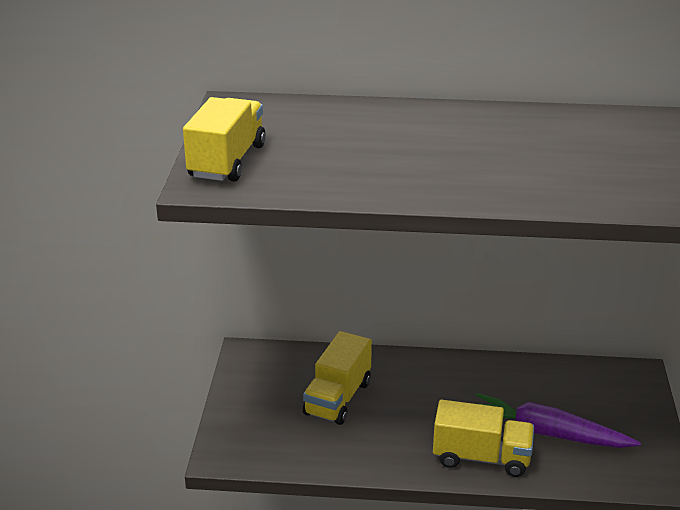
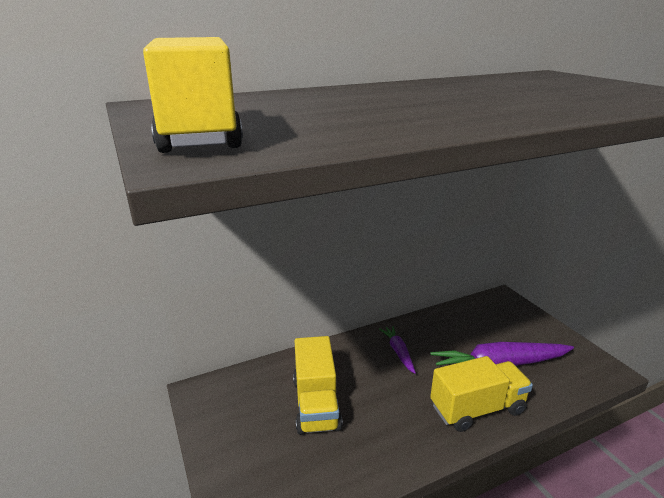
camera: 30 degrees left, 5 degrees down
none -> purple carrot [379,326,416,374]

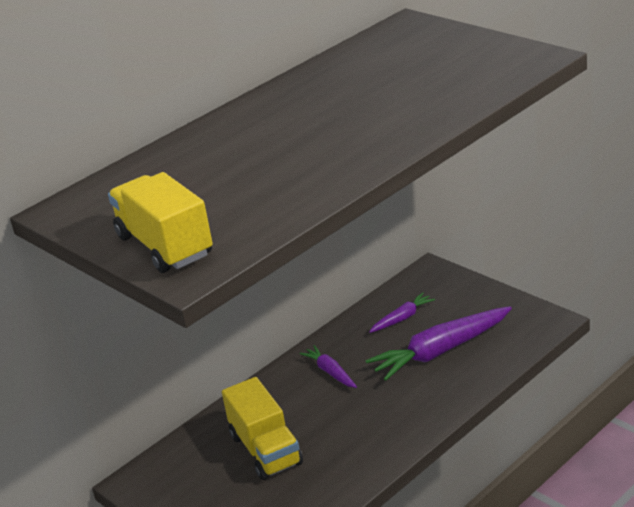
camera: 15 degrees left, 5 degrees up
yellow truck [430,356,533,432] -> none
none -> purple carrot [369,293,435,333]

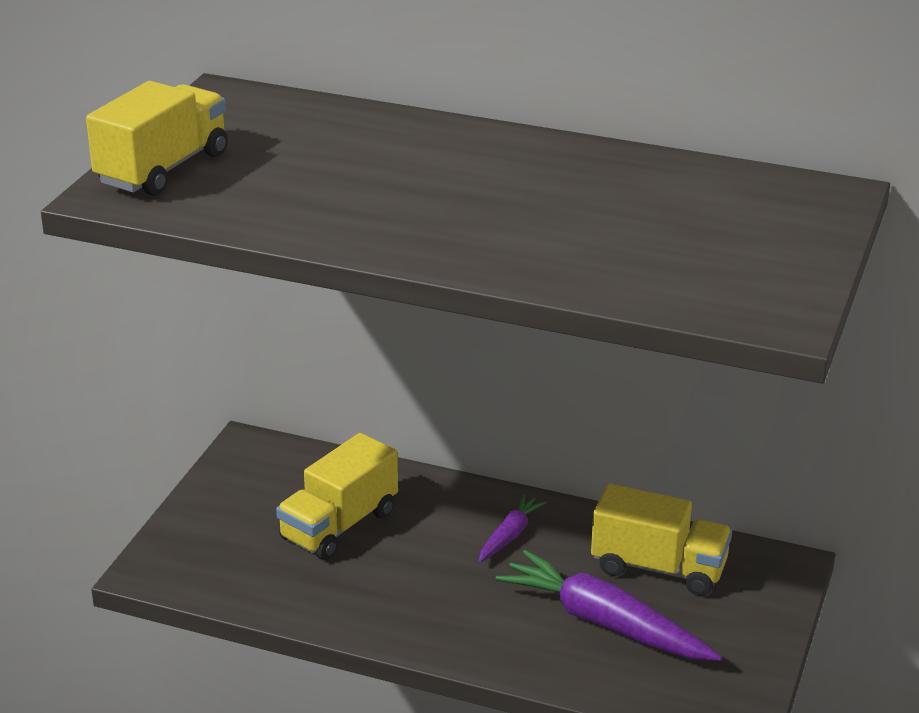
camera: 60 degrees right, 0 degrees up
purple carrot [369,293,435,333] -> yellow truck [591,483,732,596]

